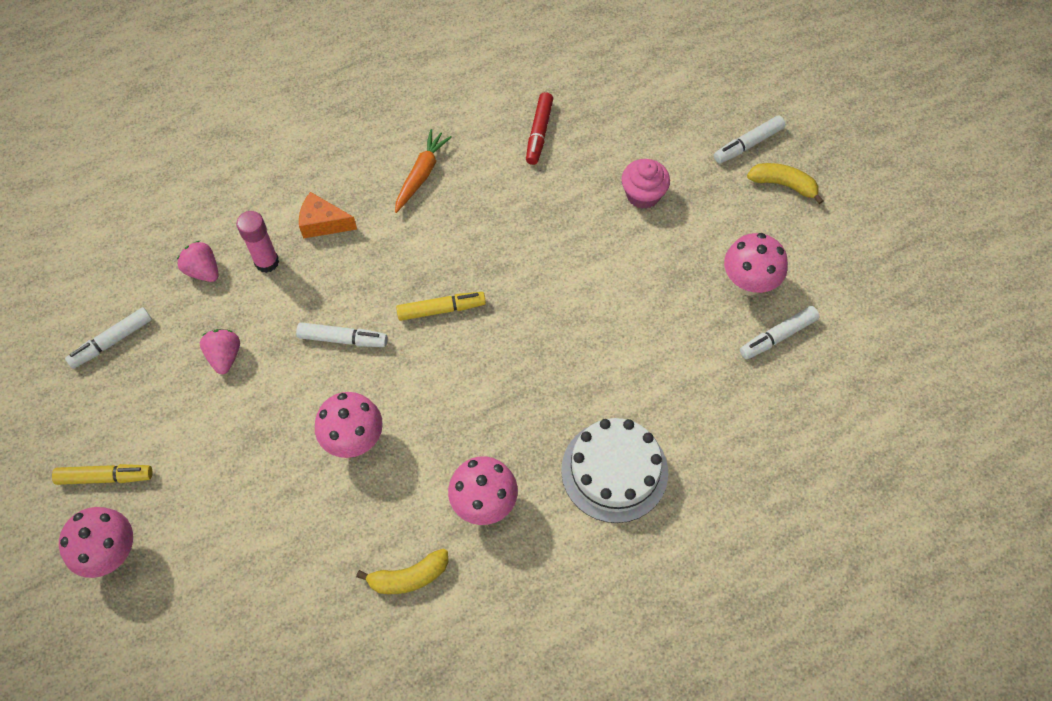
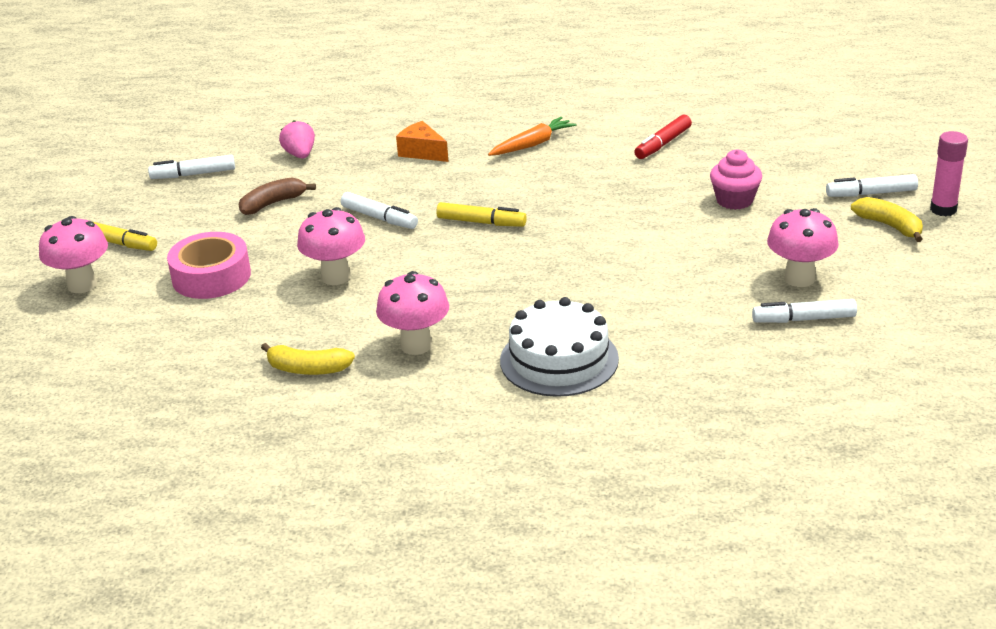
camera: 30 degrees right, 30 degrees down
pink strawberry [200,329,240,374] -> brown banana [238,178,316,215]
pink glue stick [236,211,279,273] -> pink glue stick moved to [930,131,968,216]
none -> pink tape [167,232,251,299]

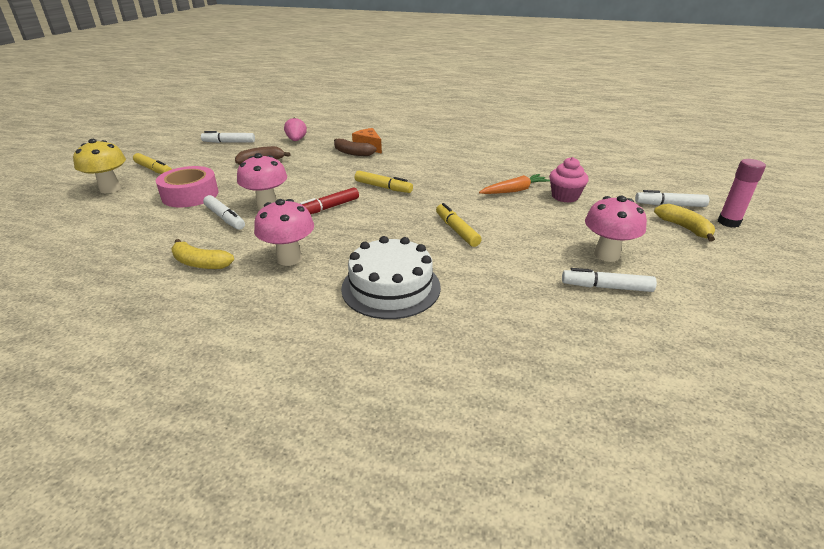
camera: 10 degrees right, 0 degrees up
pink mushroom [39,216,108,293] -> yellow mushroom [73,139,126,193]
white marker [341,192,418,229] -> white marker moved to [203,195,245,230]
orange carrot [488,116,577,156] -> orange carrot moved to [479,174,550,194]
red marker [634,115,692,159] -> red marker moved to [300,187,359,214]
none -> brown banana [334,138,377,156]
none -> yellow marker [436,203,481,247]

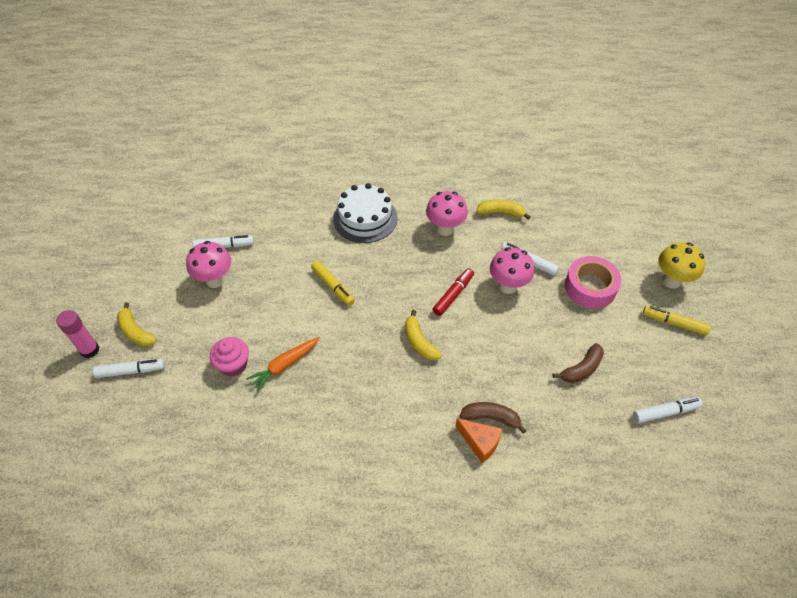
camera: 165 degrees right, 20 degrees up
pink strawberry [284,118,307,141] -> none
yellow marker [355,171,413,193] -> yellow banana [405,310,442,360]

